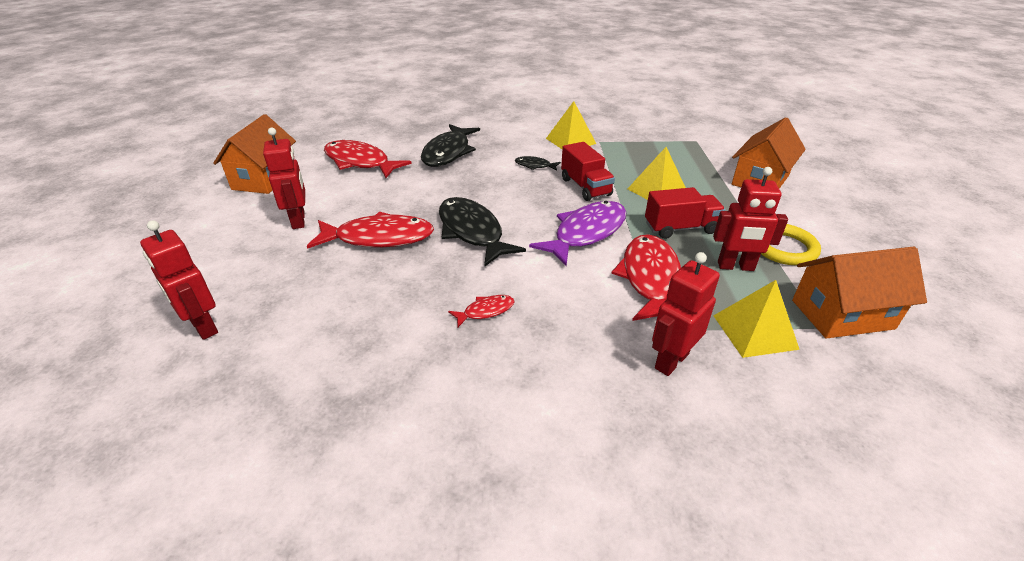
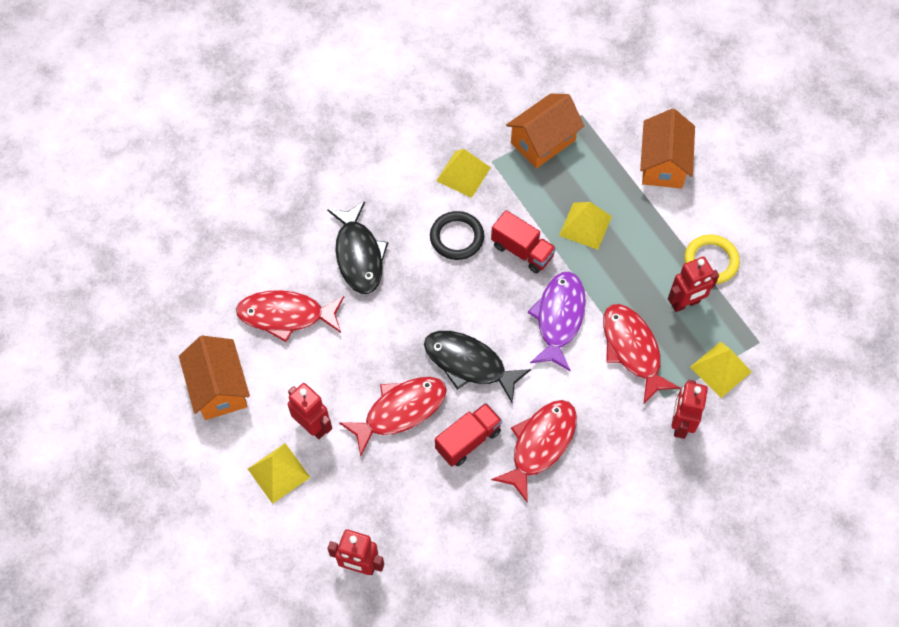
camera: 30 degrees left, 25 degrees up
red fish [448,295,514,327] -> red fish [491,400,577,503], size x2.15
black fish [515,156,561,171] -> black ring [430,211,484,260]
red truck [645,187,725,239] -> red truck moved to [435,403,502,467]
orange house [792,247,927,339] -> orange house moved to [506,94,584,168]
none -> yellow pyramid [248,443,311,504]

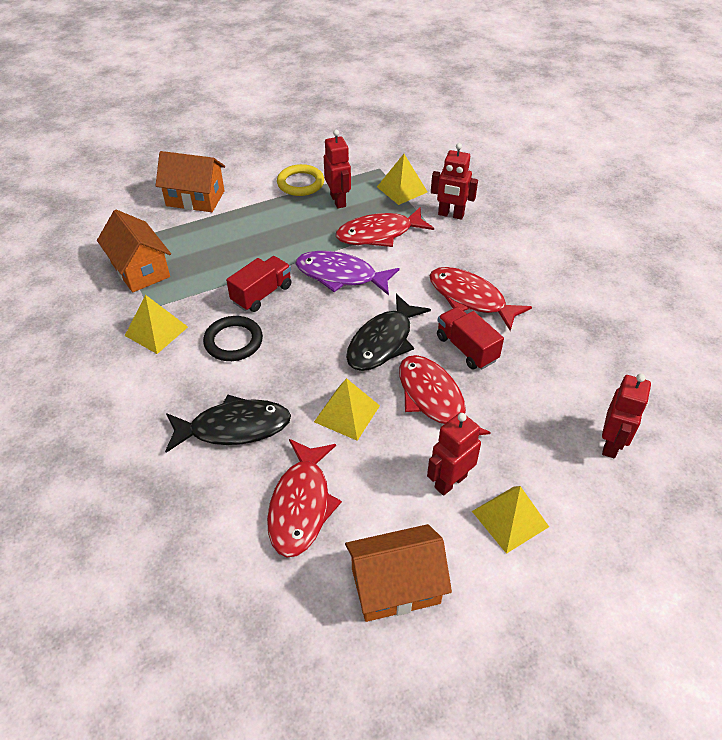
camera: 85 degrees left, 15 degrees down
yellow pyramid [559,202,612,250] -> yellow pyramid moved to [314,378,380,441]

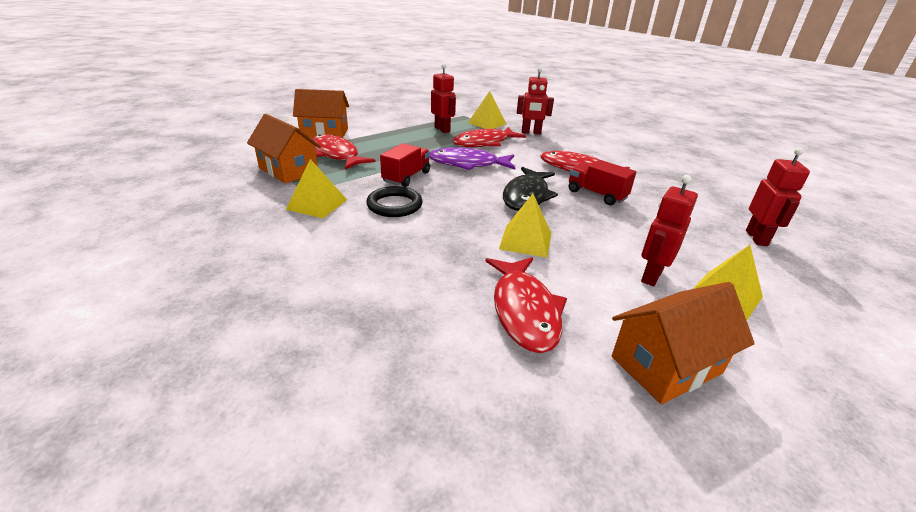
camera: 15 degrees left, 15 degrees down
black fish [165,394,291,453] -> none
yellow ring [277,164,324,196] -> none
red fish [399,355,491,435] -> red fish moved to [312,134,376,170]

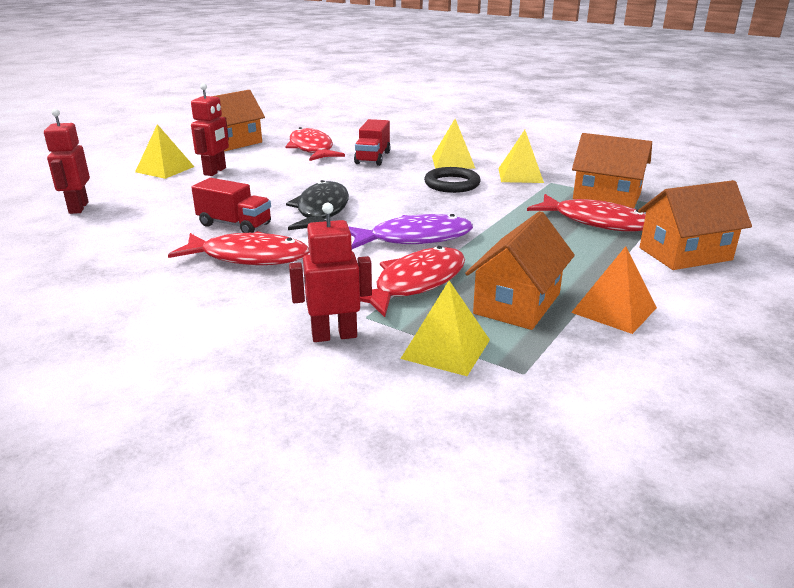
camera: 165 degrees right, 5 degrees down
red truck [380,143,430,187] -> red truck moved to [354,119,391,166]
red robot [431,63,456,133] -> orange house [465,211,575,330]
yellow pyramid [499,194,551,258] -> yellow pyramid moved to [432,119,476,169]
none -> orange pyramid [571,246,657,334]

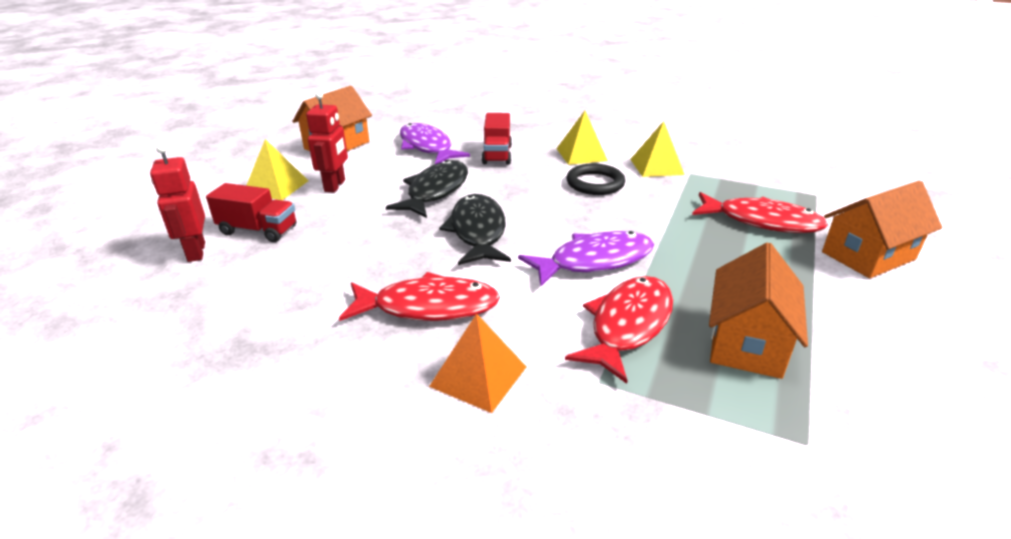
camera: 10 degrees left, 5 degrees up
red truck [191,178,271,233] -> red truck moved to [206,183,296,242]
red fish [285,127,345,161] -> purple fish [400,123,470,164]
red robot [289,202,372,342] -> none
yellow pyramid [401,281,490,376] -> none
orange pyramid [571,246,657,334] -> orange pyramid moved to [429,313,526,413]
orange house [572,133,652,208] -> none
none -> black fish [386,160,468,218]

